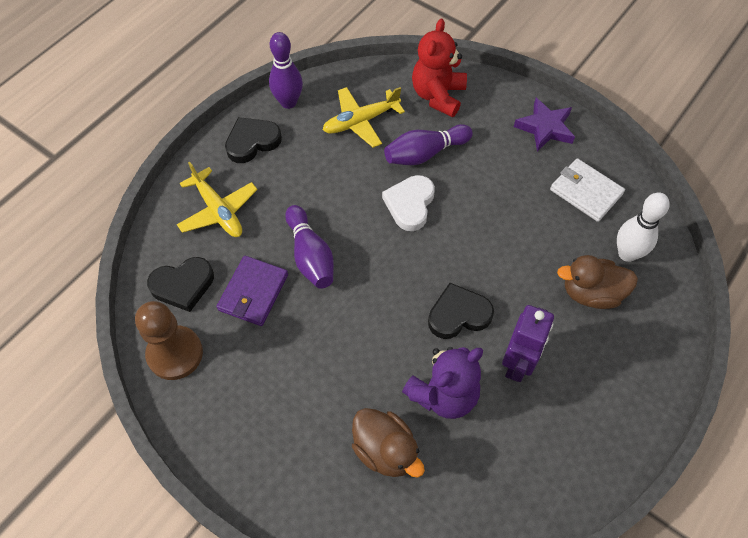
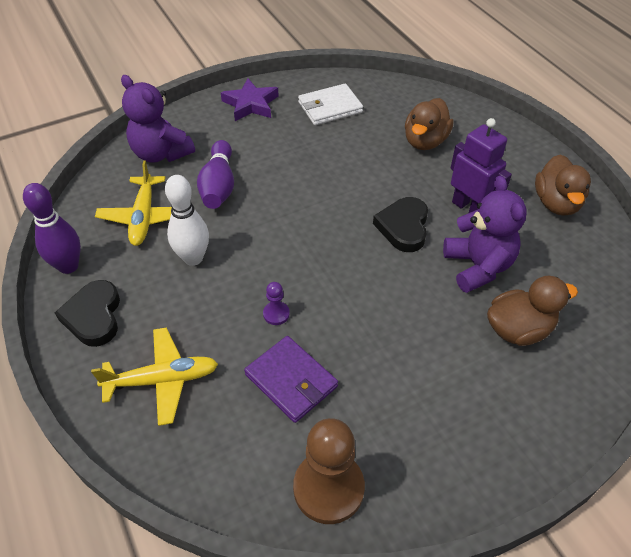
camera: 65 degrees left, 10 degrees down
black heart [147,257,214,312] -> none
purple bowling pin [285,205,334,289] -> purple pawn [263,282,290,325]
white heart [382,175,435,231] -> none
red teddy bear [412,19,467,117] -> purple teddy bear [121,75,195,163]
white bowling pin [617,193,670,262] -> white bowling pin moved to [165,175,209,266]
none -> brown duck [535,154,591,216]

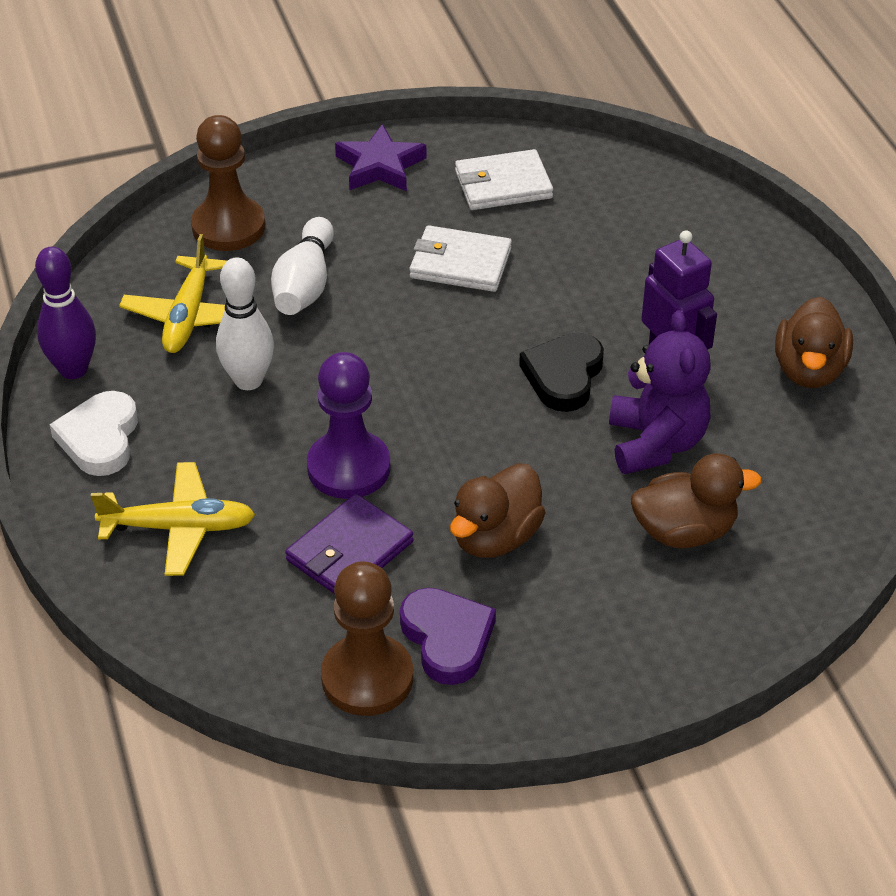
camera: 10 degrees right, 5 degrees down
black heart [55,280,120,347] -> white heart [49,391,138,476]
purple teddy bear [121,75,195,163] -> brown pawn [191,115,265,251]
purple bowling pin [197,140,234,209] -> white bowling pin [271,217,334,315]
purple wallet [244,336,338,423] -> purple wallet turned 75 degrees clockwise [285,494,413,594]
purple pawn [263,282,290,325] -> purple pawn [307,352,391,499], size x2.22
brown duck [405,98,453,150] -> brown duck moved to [450,463,546,558]
none -> purple heart [400,588,496,685]
none -> white wallet [409,225,512,292]

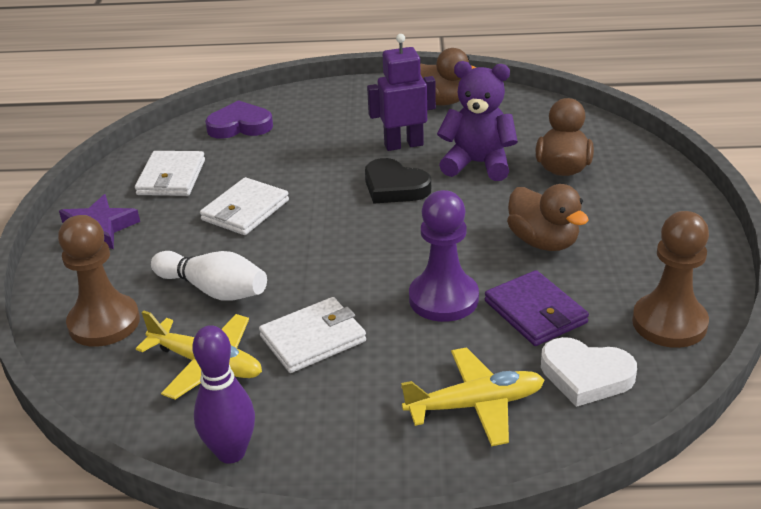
camera: 70 degrees left, 10 degrees down
white heart [49,391,138,476] -> white heart moved to [541,337,637,407]
yellow plane [91,462,255,576] -> yellow plane turned 60 degrees clockwise [401,347,544,446]
white bowling pin [216,257,274,390] -> white wallet [259,297,366,373]
purple heart [400,588,496,685] -> purple heart moved to [205,100,273,139]

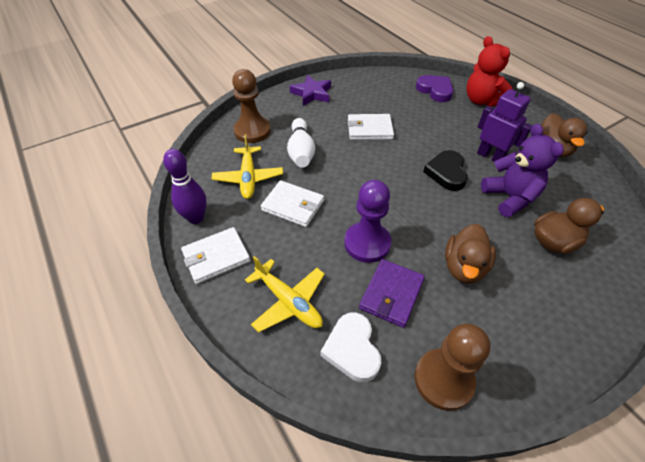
camera: 55 degrees right, 15 degrees up
white wallet [135,151,205,196] -> white wallet moved to [181,227,250,284]
none -> red teddy bear [466,36,512,107]

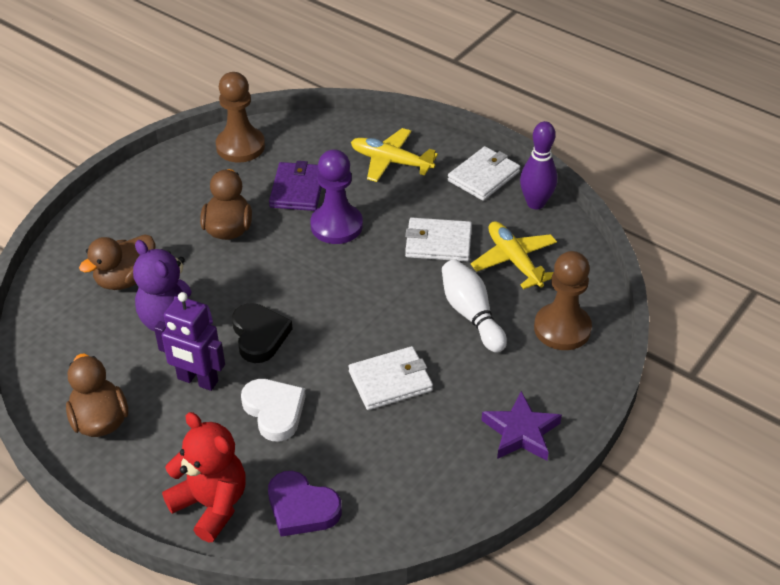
camera: 160 degrees right, 5 degrees down
white heart [321,312,381,382] -> white heart moved to [241,379,306,441]

